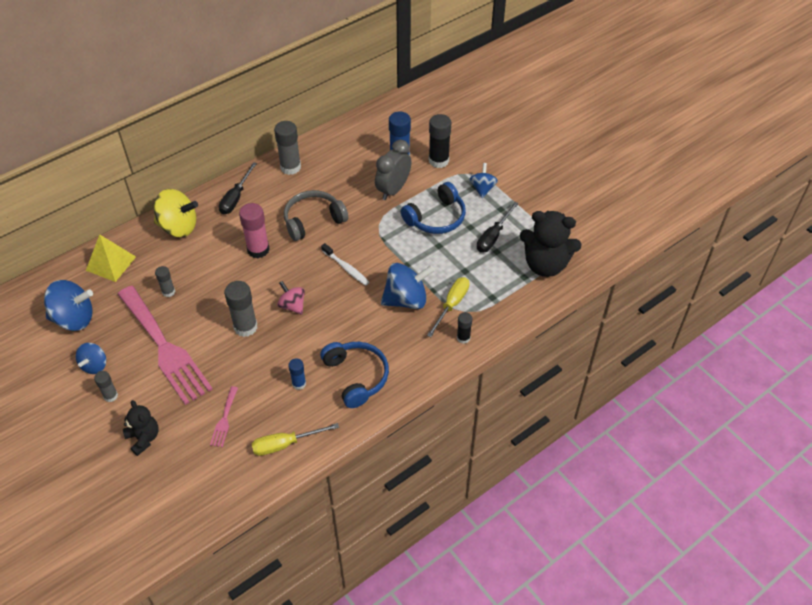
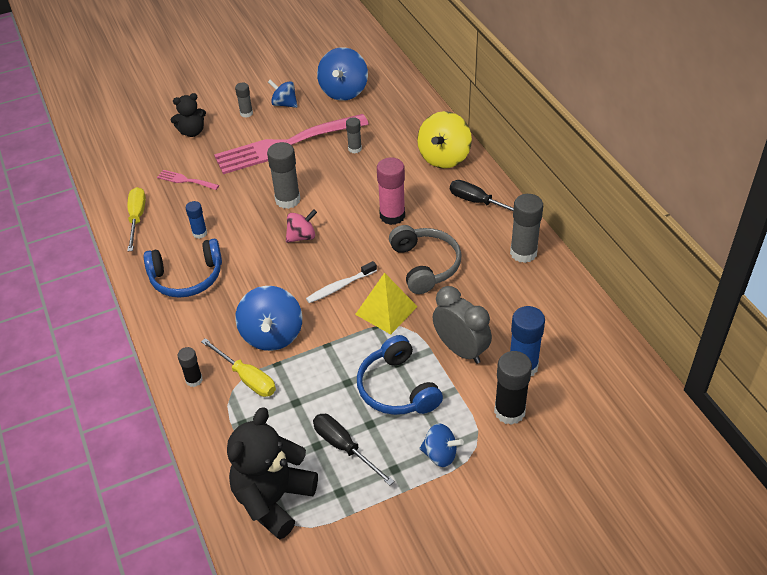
camera: 105 degrees right, 5 degrees down
yellow pyramid [86,234,136,282] -> yellow pyramid moved to [355,273,418,334]

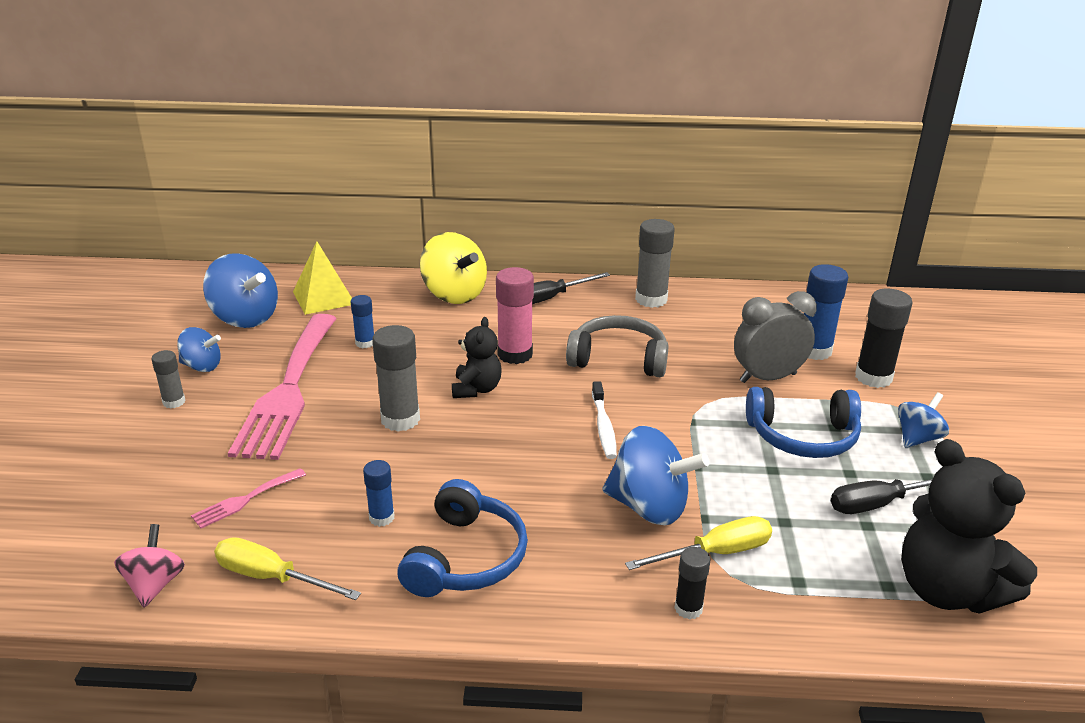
camera: 65 degrees left, 15 degrees down
black teddy bear [171,93,206,137] -> black teddy bear moved to [452,317,502,398]
blue spinning top [268,79,298,108] -> blue spinning top turned 135 degrees counterclockwise [177,327,221,372]
pink spinning top [286,209,317,243] -> pink spinning top moved to [114,524,185,607]
grey glue stick [346,117,362,153] -> blue glue stick [351,295,374,348]
yellow pyramid [355,273,418,334] -> yellow pyramid moved to [293,241,352,315]

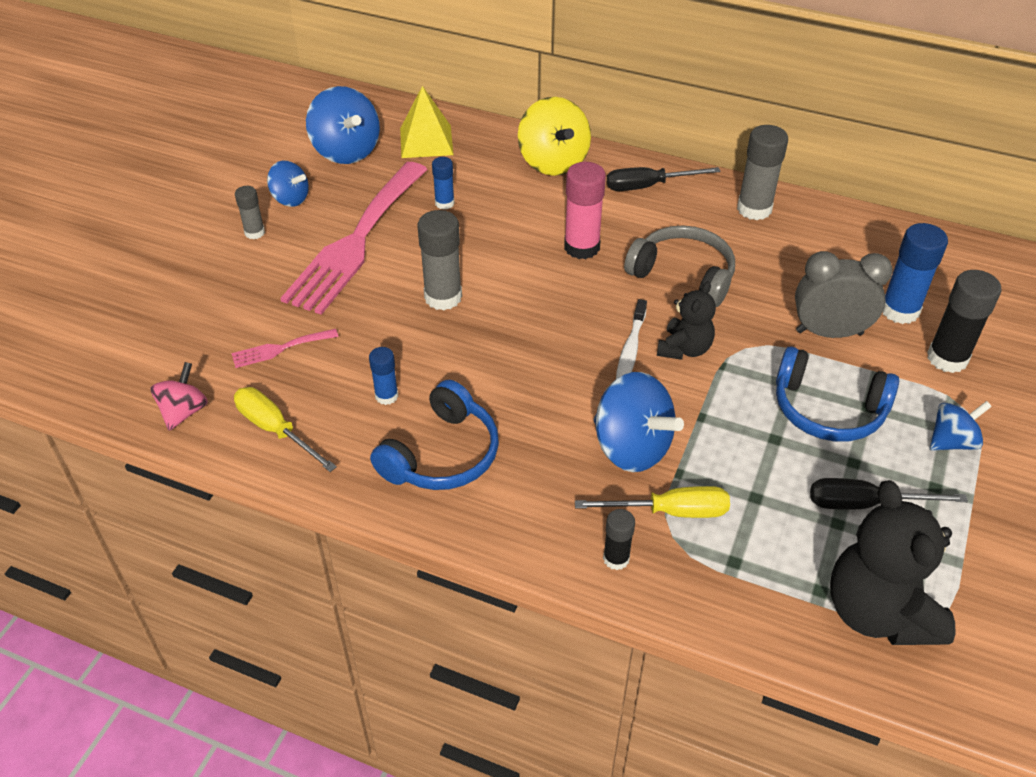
camera: 20 degrees right, 15 degrees up
black teddy bear [452,317,502,398] -> black teddy bear moved to [657,281,716,360]

